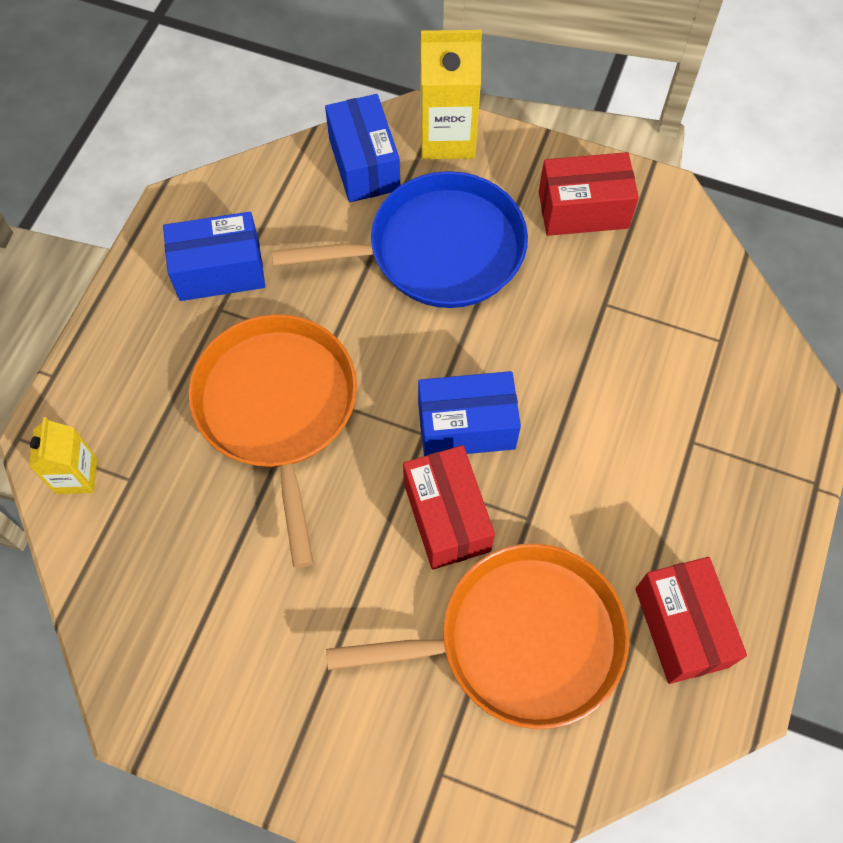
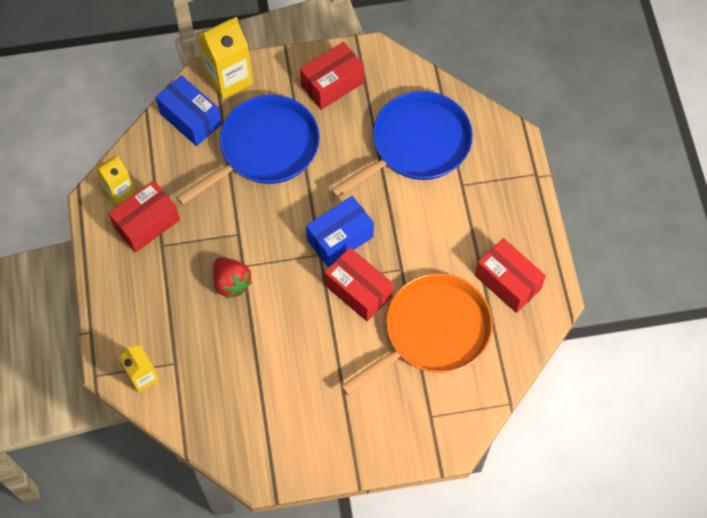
camera: 30 degrees left, 0 degrees up
blue box [163,212,265,301] -> red box [108,180,180,253]
orange pan [189,314,357,568] -> red strawberry [213,257,252,298]
none -> yellow carton [96,156,135,205]
none -> blue pan [331,91,473,198]

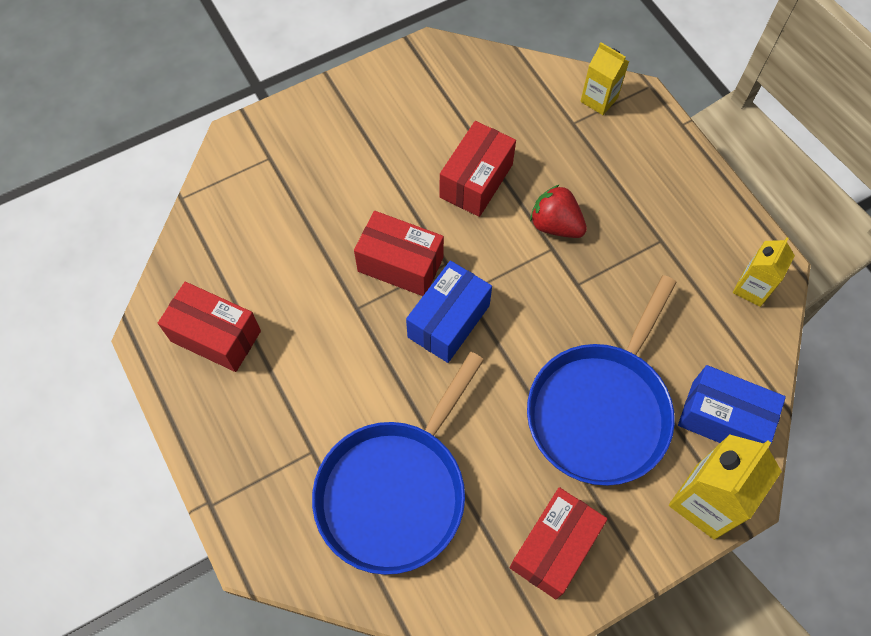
camera: 160 degrees right, 0 degrees up
red box [108,180,180,253] -> red box moved to [440,121,516,217]
orange pan [341,273,493,395] -> none

